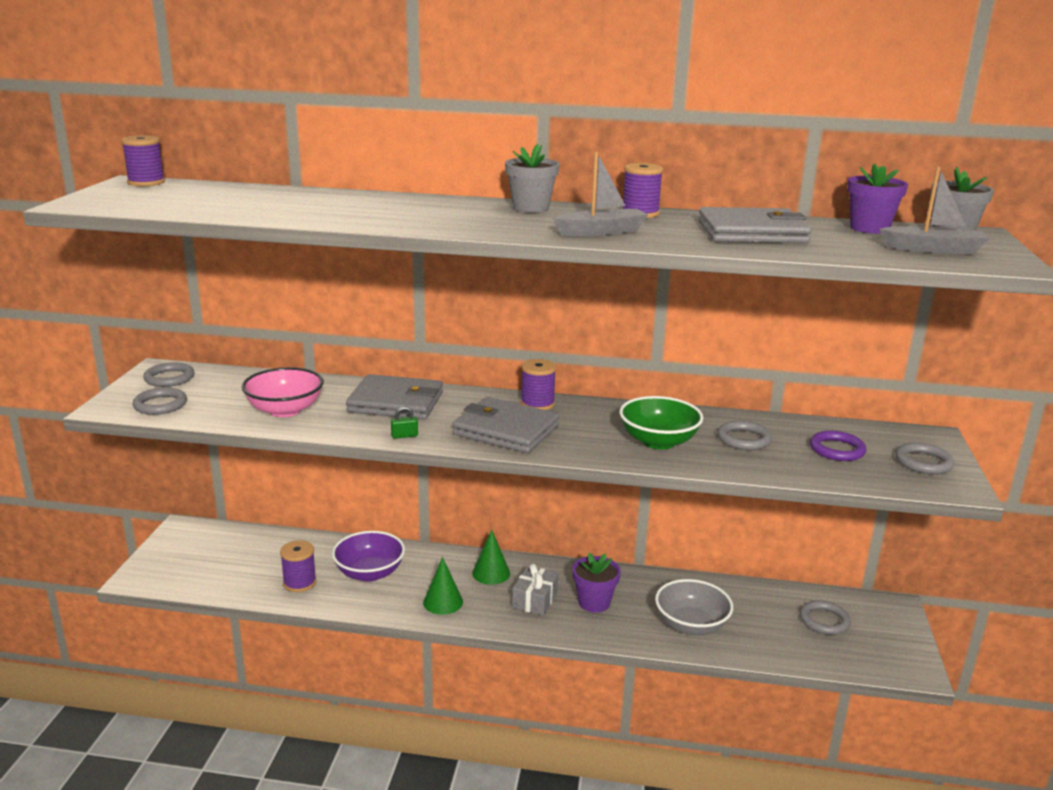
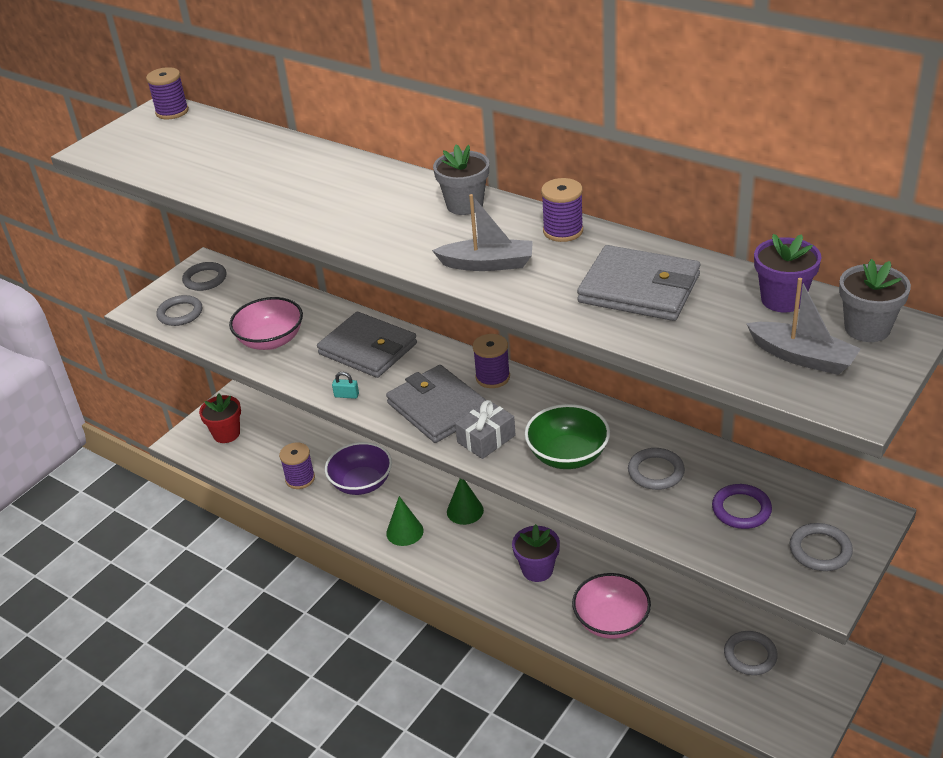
camera: 30 degrees right, 15 degrees up
green padlock [391,406,418,439] -> turquoise padlock [332,372,359,399]
grey gift [512,564,558,616] -> grey gift moved to [455,400,516,459]
grey bowl [655,579,733,636] -> pink bowl [572,573,651,639]
none -> red flower pot [199,394,241,443]

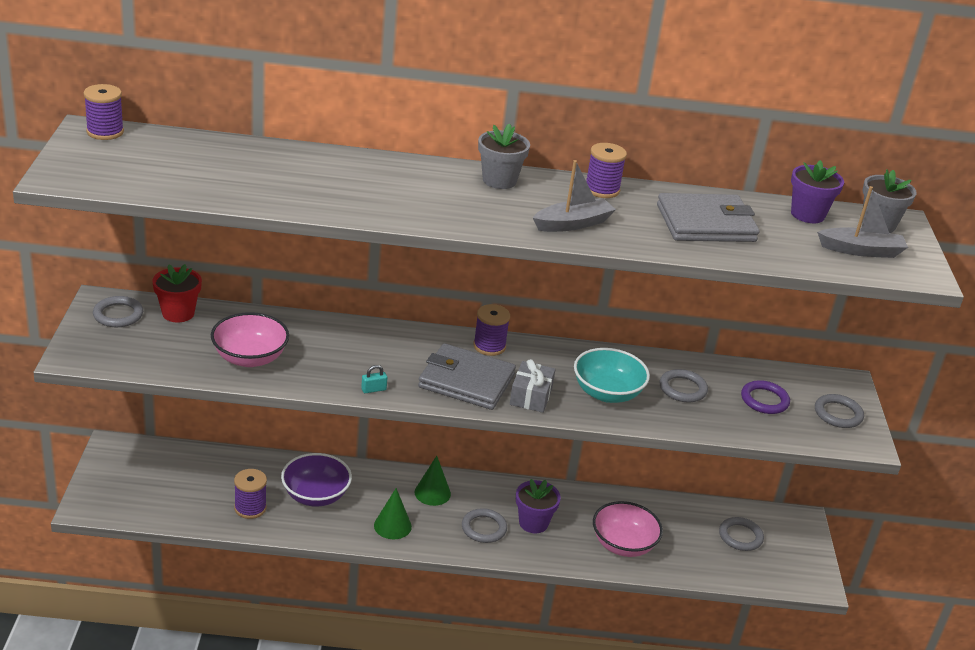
camera: 40 degrees left, 5 degrees down
grey ring [156,295,202,326] -> grey ring moved to [462,508,507,543]
red flower pot [199,394,241,443] -> red flower pot moved to [153,264,202,322]
grey wallet [317,312,417,378] -> none
green bowl [525,404,610,469] -> turquoise bowl [574,348,650,403]

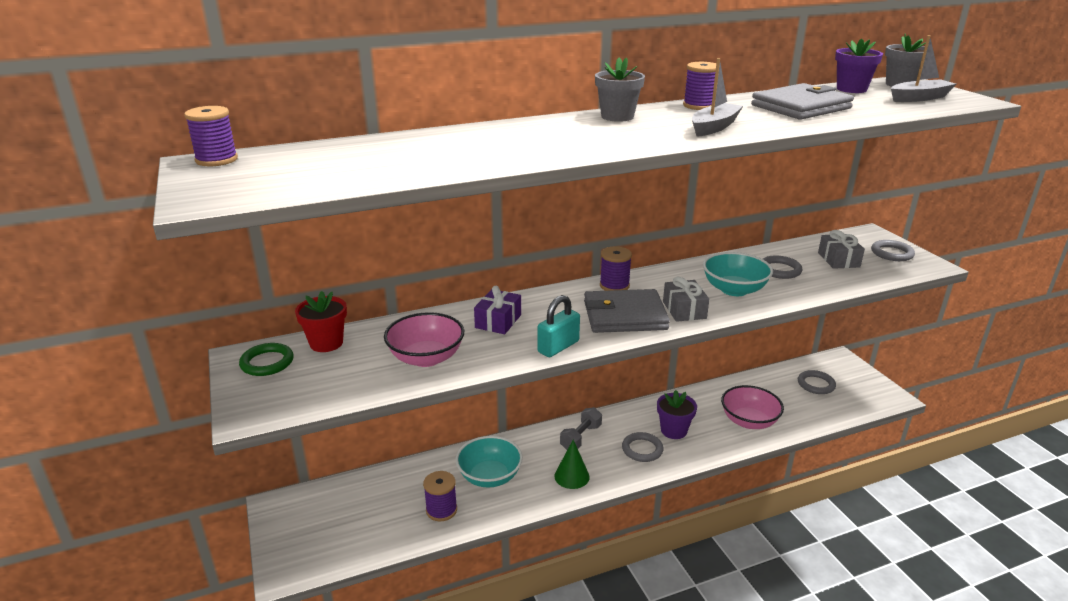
camera: 20 degrees left, 5 degrees down
grey ring [93,296,143,327] -> green ring [239,343,294,376]
purple bowl [281,453,352,507] -> turquoise bowl [456,436,523,488]
turquoise padlock [361,365,387,393] -> turquoise padlock [537,295,580,357], size x1.92
green cone [415,456,451,506] -> grey dumbbell [560,407,602,450]
purple ring [741,380,790,414] -> grey gift [818,230,865,269]
none -> purple gift [474,286,521,334]

